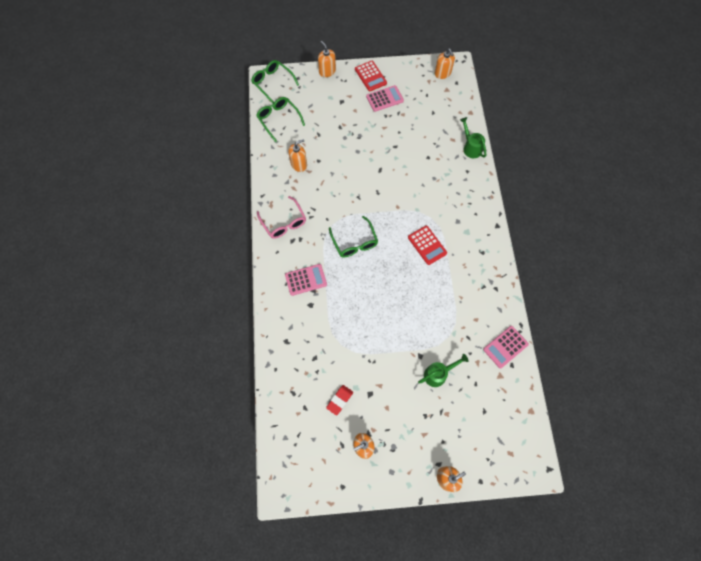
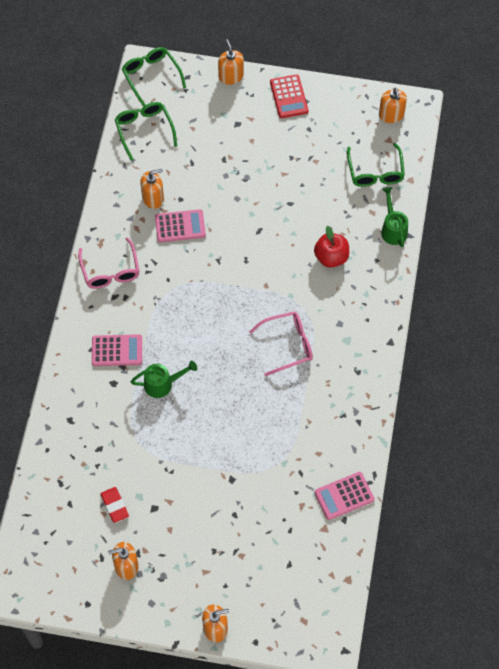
camera: 15 degrees right, 5 degrees down
red eraser [326,385,353,415] -> red eraser turned 75 degrees counterclockwise [100,487,129,523]
green glasses [329,216,378,257] -> green glasses moved to [347,143,405,187]
pink calculator [366,85,404,112] -> pink calculator moved to [155,209,206,242]
red calculator [408,226,447,265] -> pink glasses [249,311,313,376]
green watering can [418,354,469,387] -> green watering can moved to [130,361,197,398]
none -> red apple [314,226,349,268]

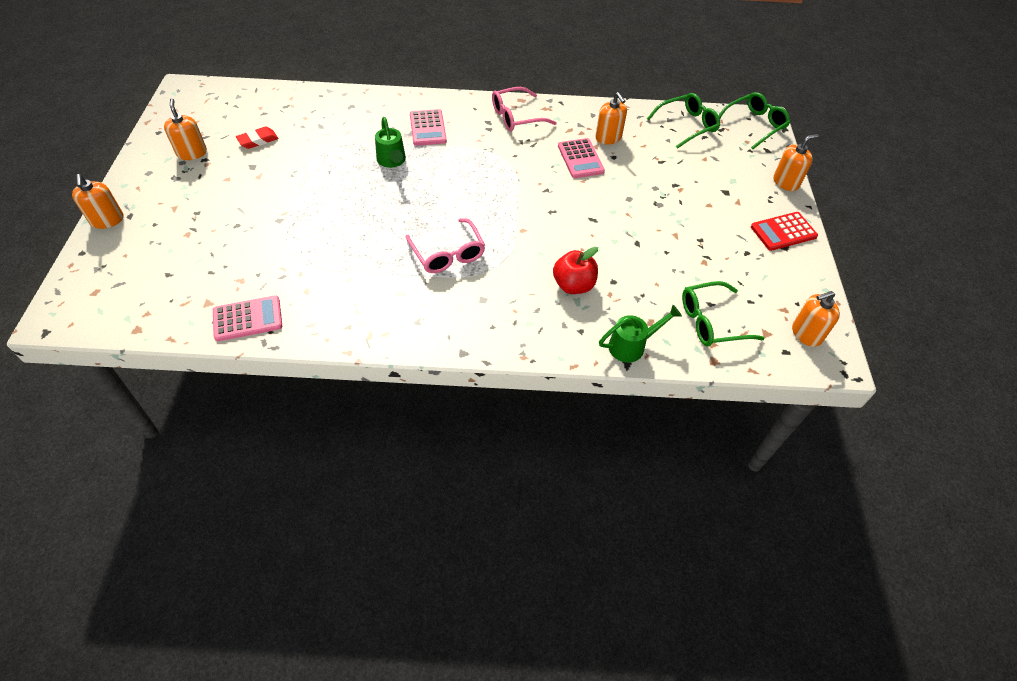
camera: 80 degrees right, 10 degrees down
pink calculator [314,472,374,520] -> pink calculator turned 105 degrees clockwise [213,295,282,341]

